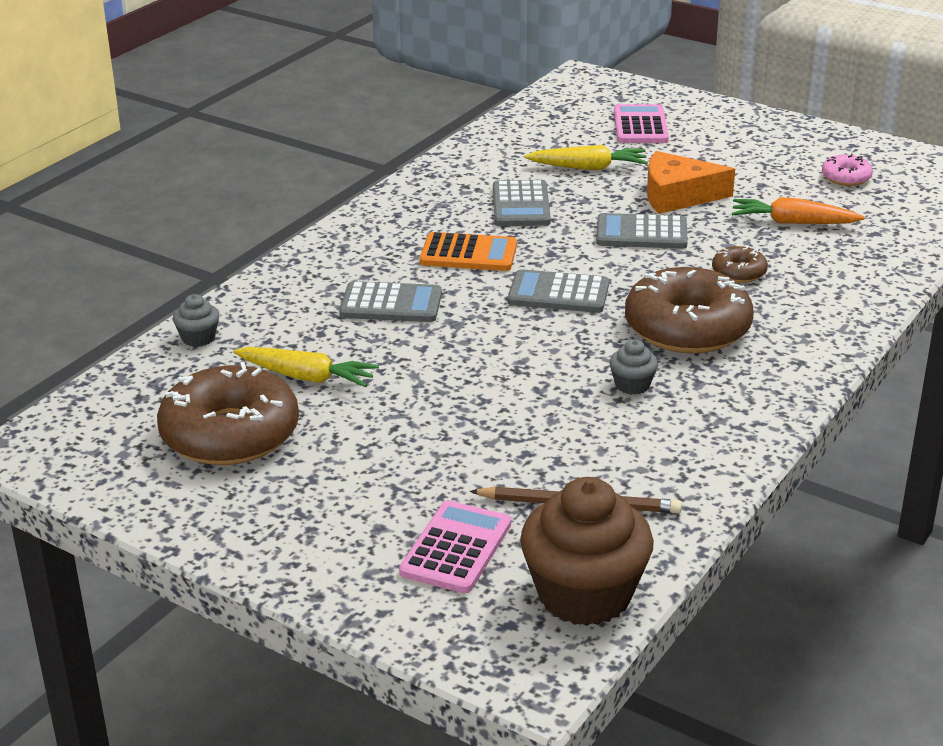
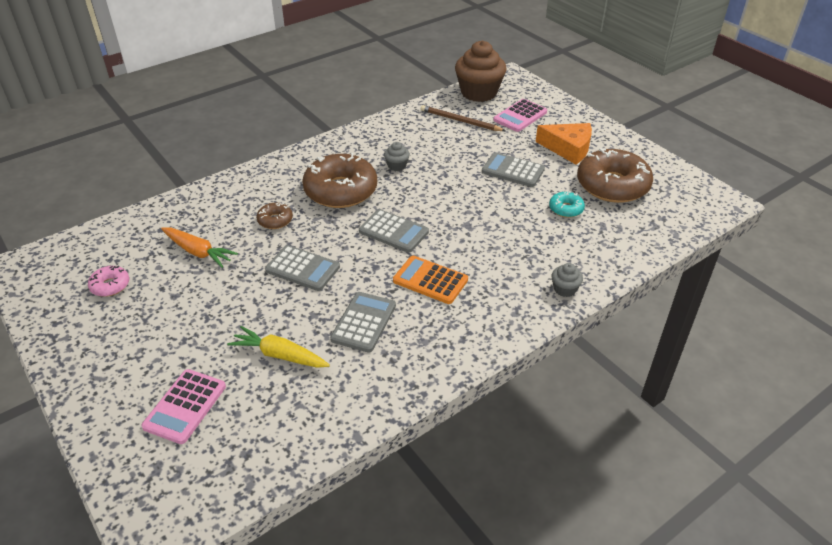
camera: 160 degrees left, 10 degrees up
grey cupcake [173,294,219,347] -> grey cupcake moved to [551,263,583,297]
yellow carrot [233,347,379,387] -> turquoise donut [549,191,585,218]
grey calculator [339,281,442,322] -> grey calculator moved to [482,152,545,187]
orange cheese [647,151,735,214] -> orange cheese moved to [536,123,592,165]

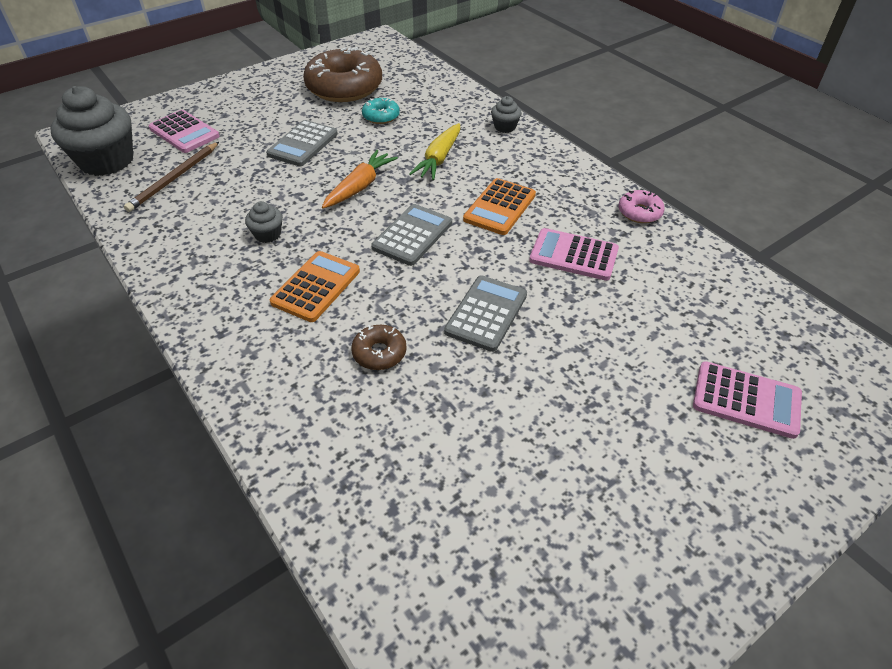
camera: 90 degrees left, 5 degrees up
pink donut [88,266,129,297] -> pink donut moved to [619,190,665,223]
orange carrot [161,227,238,268] -> orange carrot moved to [322,150,398,209]
yellow carrot [227,326,330,368] -> yellow carrot moved to [409,123,460,180]
brown donut [302,153,377,208] -> orange calculator [270,251,360,322]
grey calculator [330,292,396,352] -> pink calculator [529,228,619,281]
brown cupcake [455,41,507,102] -> grey cupcake [50,86,133,176]
orange cheese [536,123,592,165] -> none

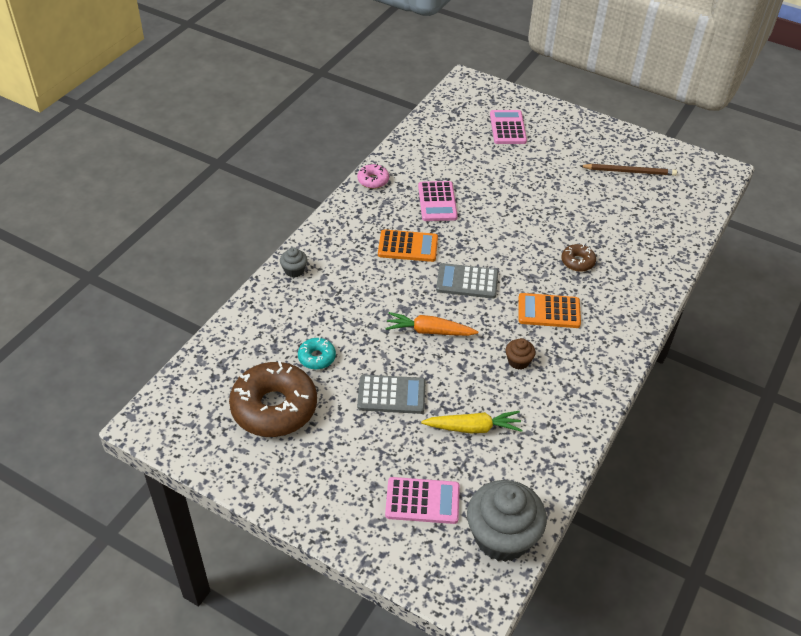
camera: 115 degrees left, 0 degrees up
brown pencil [124,142,219,212] -> brown pencil moved to [580,164,677,176]
pink calculator [149,110,220,153] -> pink calculator turned 75 degrees clockwise [385,477,460,524]
grey cupcake [245,201,283,243] -> brown cupcake [506,338,536,370]
yellow carrot [409,123,460,180] -> yellow carrot moved to [421,411,523,433]
grey calculator [444,275,527,352] -> none

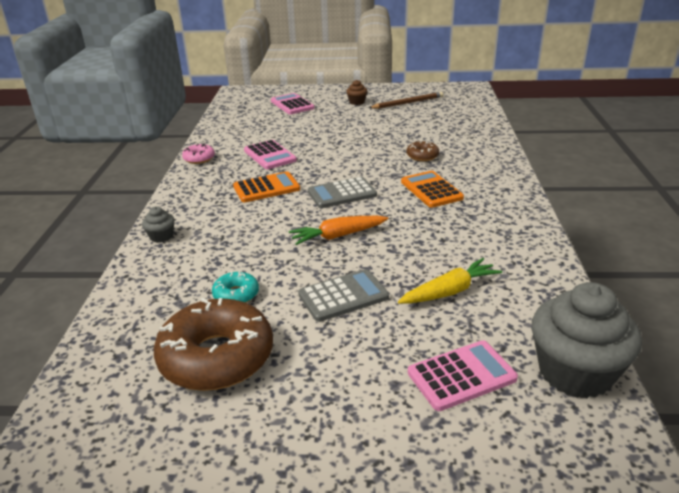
camera: 25 degrees left, 15 degrees down
brown cupcake [506,338,536,370] -> brown cupcake moved to [346,80,367,105]
orange calculator [518,293,581,328] -> orange calculator turned 90 degrees clockwise [401,171,464,208]

